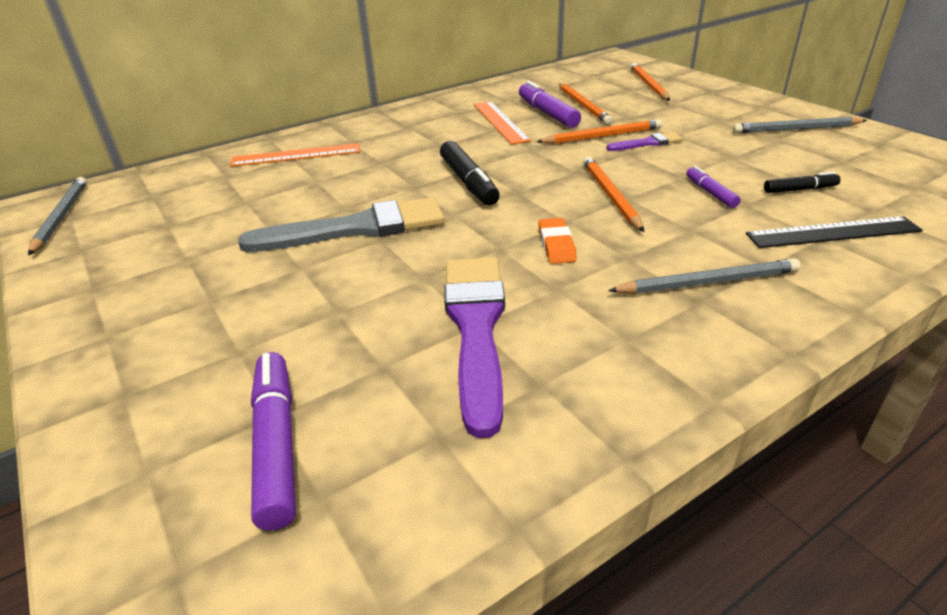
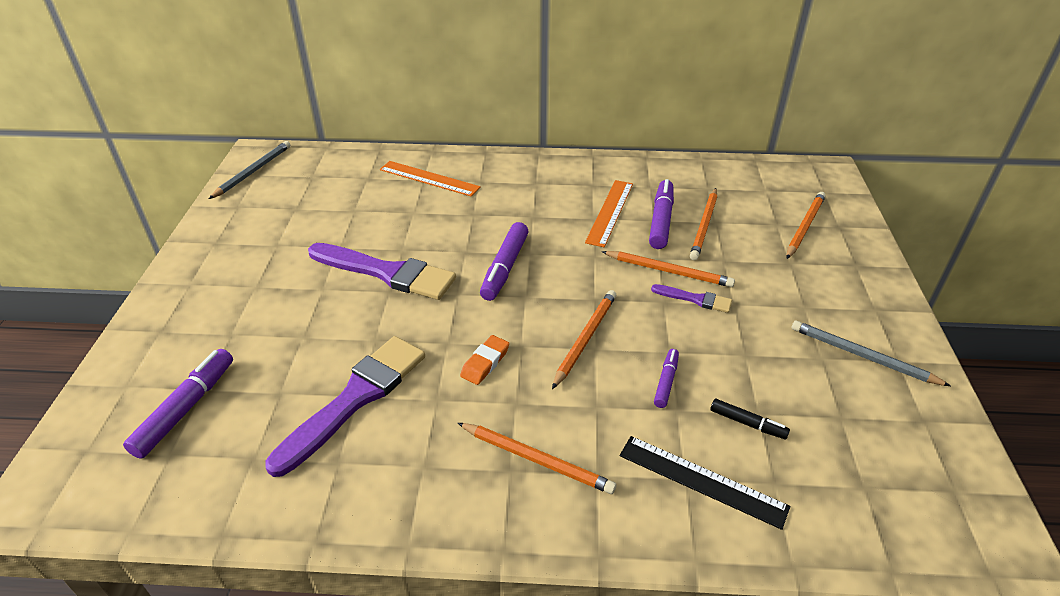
camera: 35 degrees right, 5 degrees up
grey brush [238,197,445,252] -> purple brush [308,243,456,300]
black marker [440,141,500,205] -> purple marker [480,222,529,301]
grey pencil [608,258,801,294] -> orange pencil [458,423,616,494]

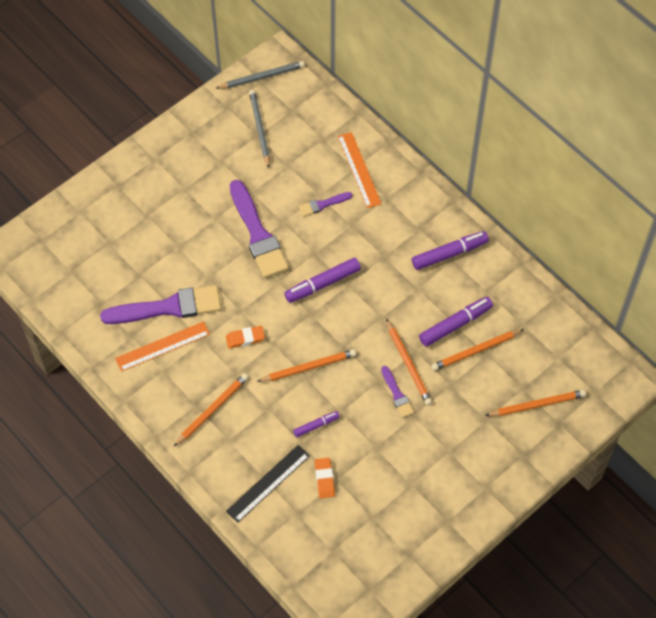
camera: 45 degrees right, 20 degrees up
purple marker [123,349,233,459] -> purple marker moved to [412,231,489,270]
orange pencil [458,423,616,494] -> orange pencil turned 120 degrees counterclockwise [173,373,249,447]
orange ruler [585,180,633,247] -> orange ruler moved to [115,321,210,372]
black ruler [620,436,790,530] -> black ruler turned 60 degrees clockwise [226,445,310,523]
black marker [710,399,790,439] -> orange eraser [315,458,335,498]
grey pencil [792,321,951,386] -> grey pencil moved to [249,90,270,168]
none -> purple brush [299,192,352,217]

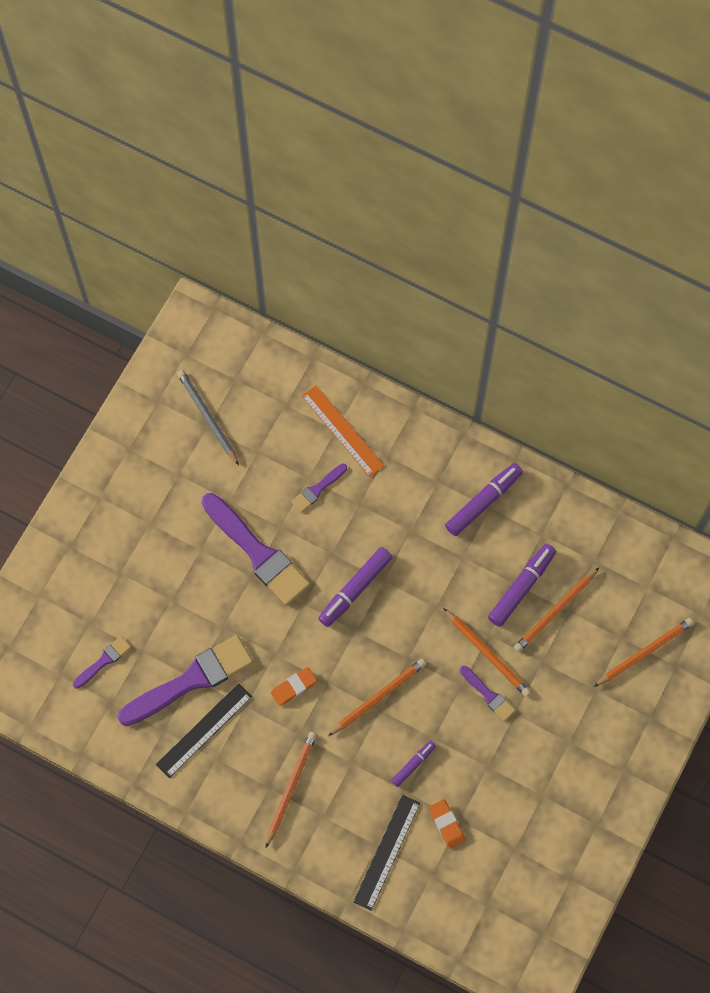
camera: 20 degrees left, 10 degrees up
orange ruler [115,321,210,372] -> black ruler [156,683,252,778]
grey pencil [215,61,305,89] -> none
none -> purple brush [73,636,131,689]

